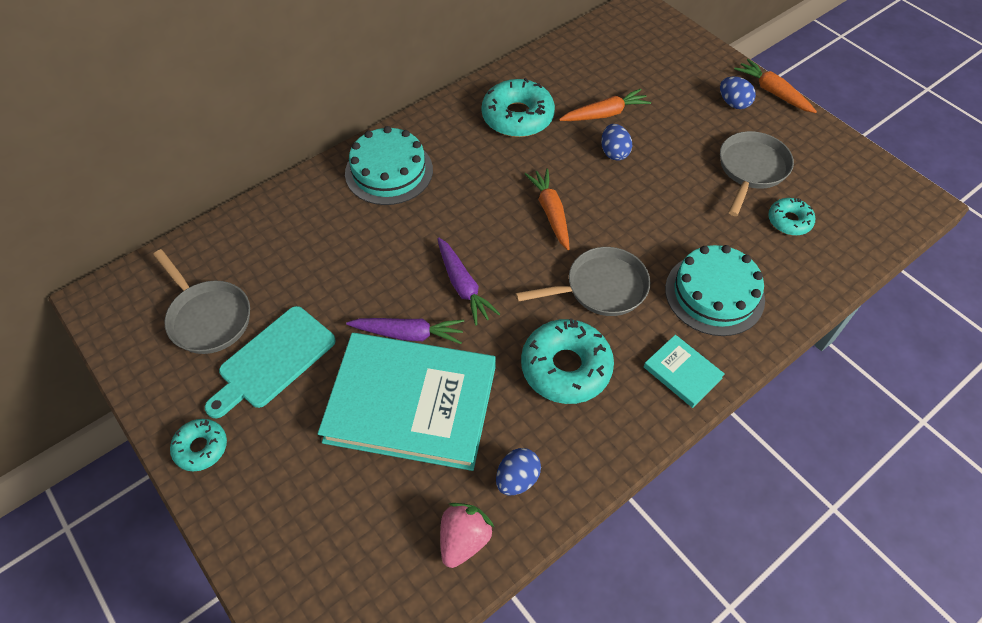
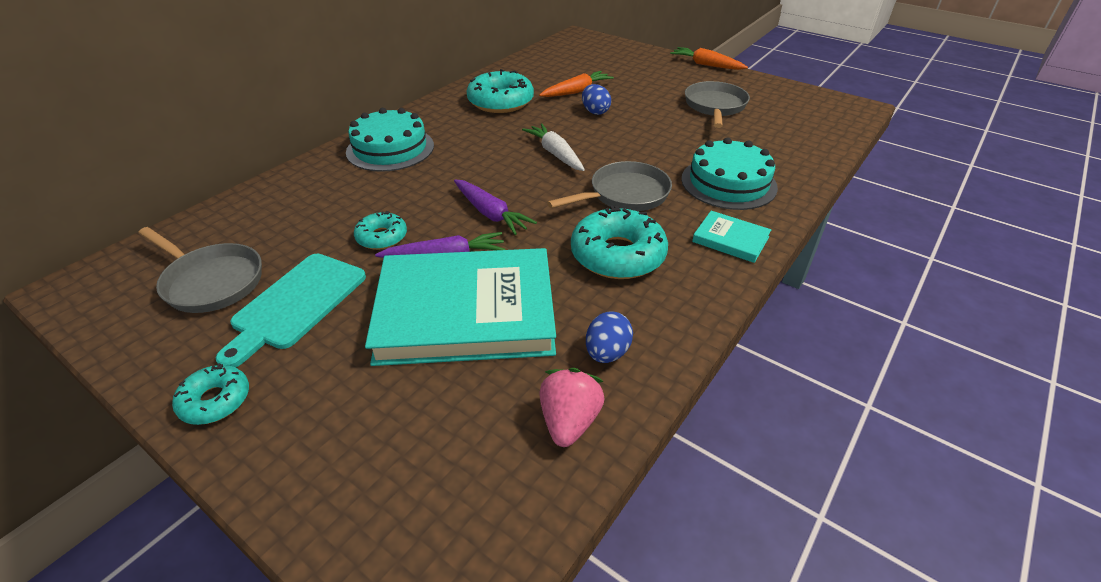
camera: 15 degrees left, 15 degrees down
orange carrot [525,168,570,250] -> white carrot [522,123,585,171]
blue egg [720,77,756,109] -> none
turquoise donut [768,198,815,235] -> turquoise donut moved to [354,211,407,250]

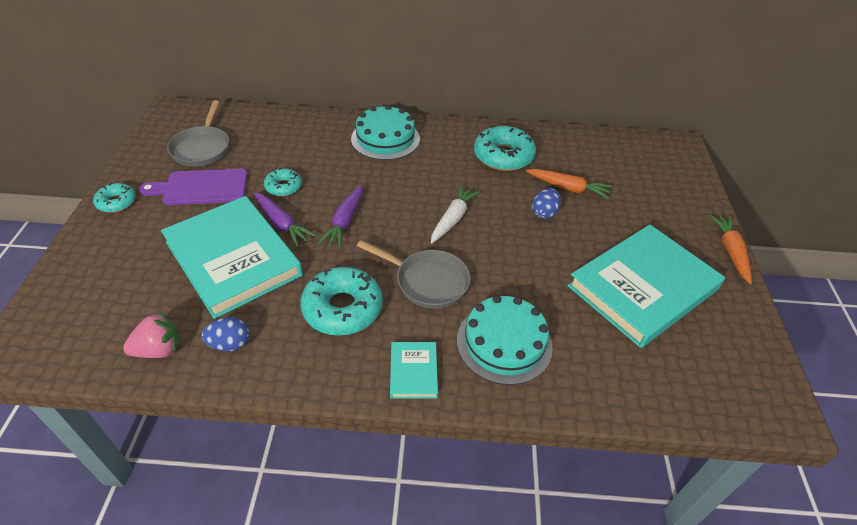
camera: 55 degrees right, 5 degrees up
turquoise cutting board [216,254,366,368] -> purple cutting board [139,169,248,205]
grey pan [685,81,750,128] -> turquoise book [567,225,725,348]

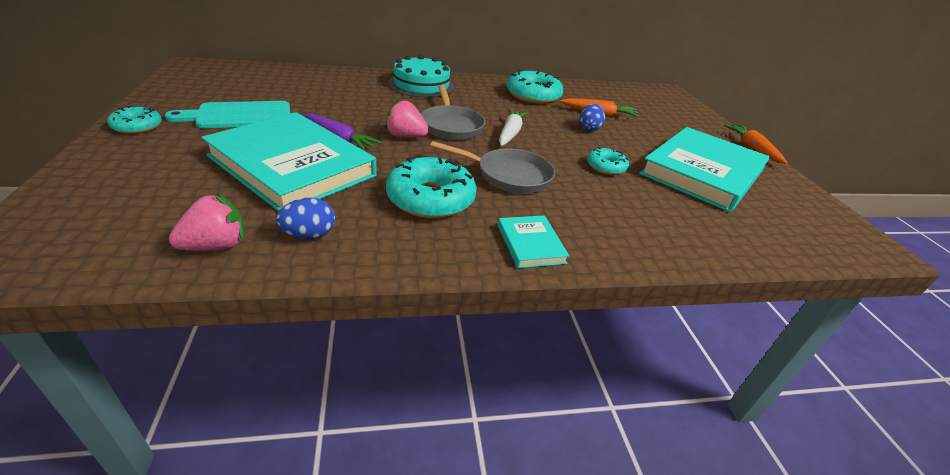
camera: 15 degrees left, 10 degrees down
purple cutting board [139,169,248,205] -> turquoise cutting board [165,101,290,128]
grey pan [167,100,229,167] -> grey pan moved to [421,85,485,140]
turquoise donut [264,168,302,196] -> turquoise donut moved to [587,147,629,175]
purple carrot [318,185,363,248] -> pink strawberry [385,99,429,138]
turquoise cake [457,295,553,385] -> none

